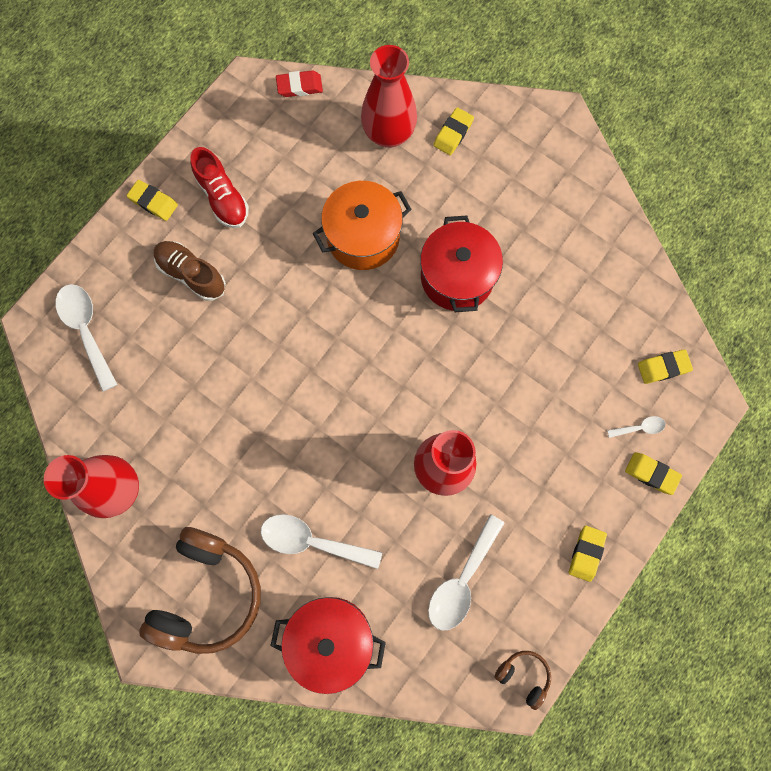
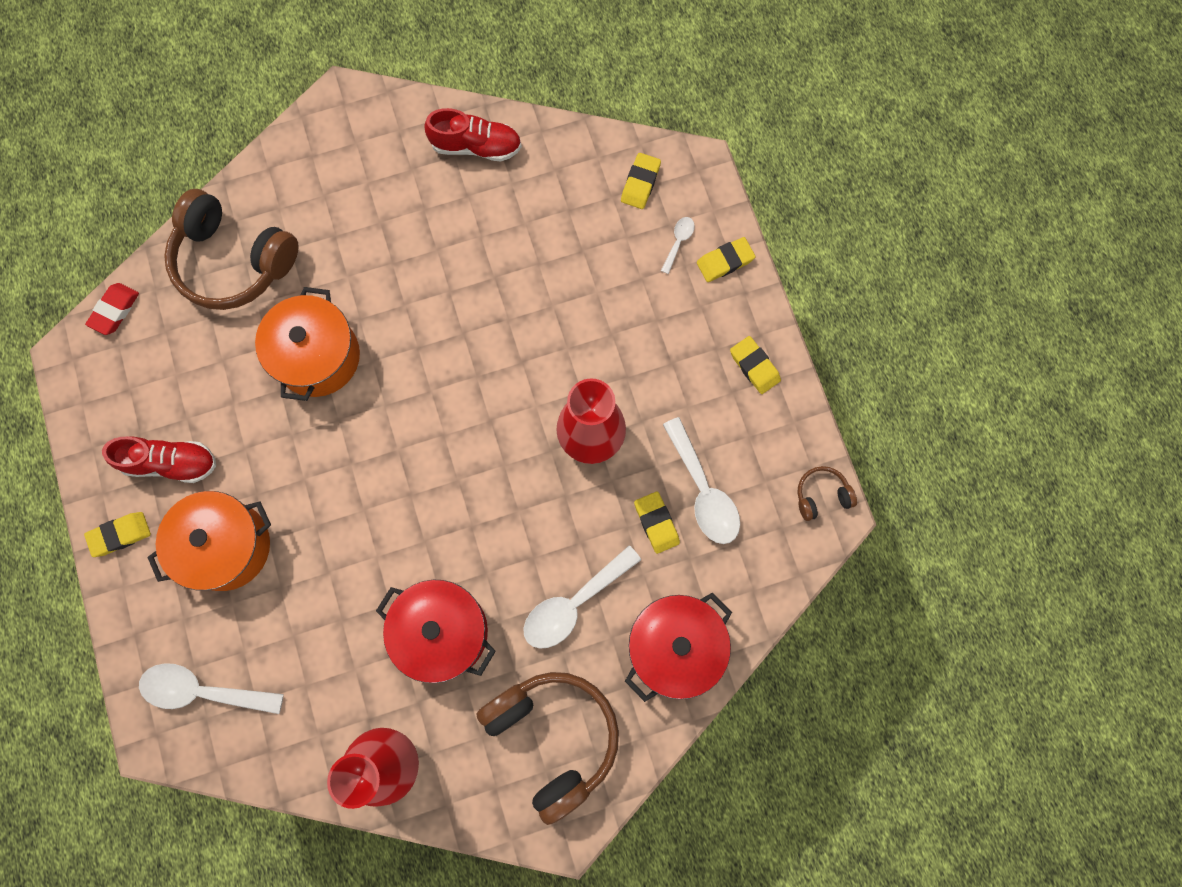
camera: 55 degrees left, 0 degrees up
brown shoe [154,241,226,301] -> orange pot [147,491,271,591]
red vase [361,45,417,148] -> brown headphones [164,189,299,310]
red pot [420,216,503,312] -> red pot moved to [376,580,496,683]
yellow eraser [433,107,474,155] -> yellow eraser moved to [634,491,680,554]
none -> red shoe [424,108,522,161]

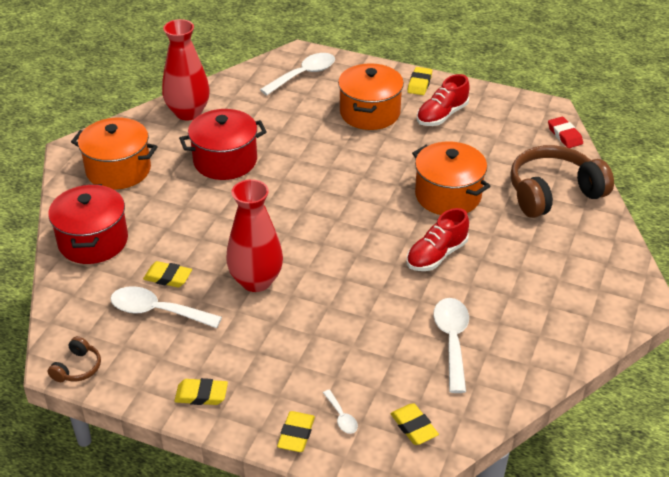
camera: 130 degrees right, 35 degrees down
red shoe [424,108,522,161] -> red shoe moved to [407,208,469,271]
brown headphones [476,672,619,825] -> orange pot [71,118,158,190]
white spoon [523,545,641,649] -> white spoon moved to [433,298,469,393]

